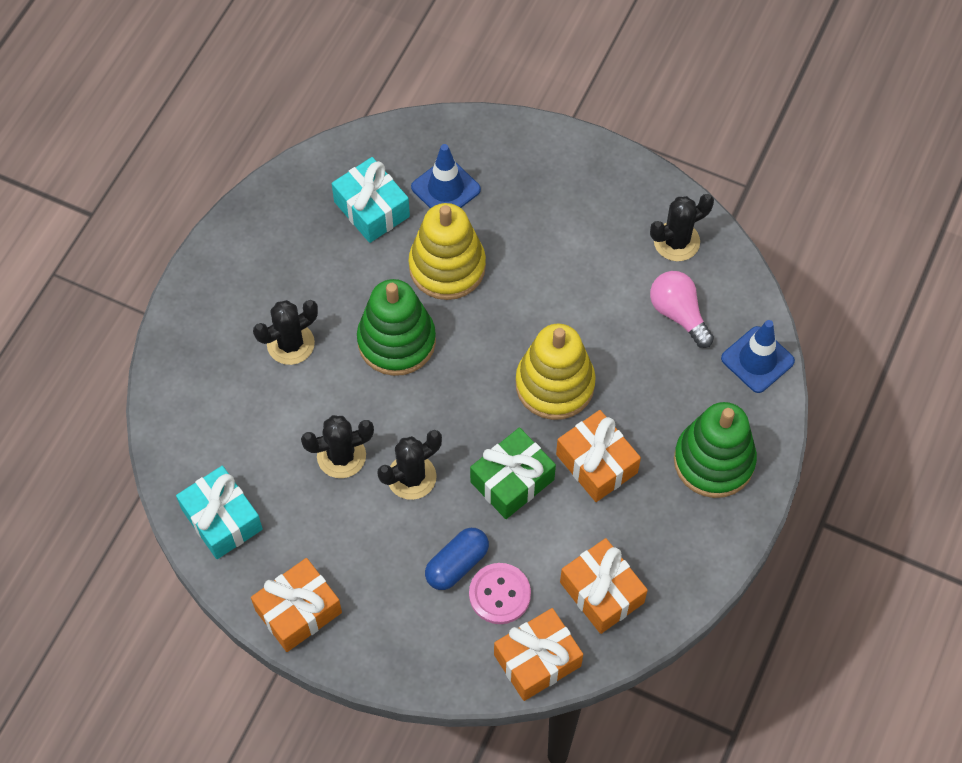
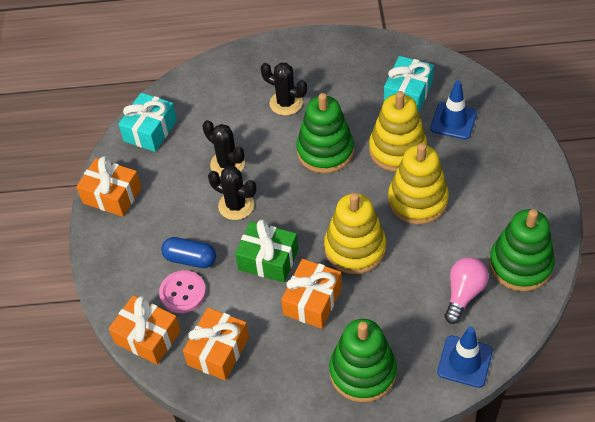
camera: 65 degrees right, 10 degrees down
black cactus [650,194,714,261] -> green stacking toy [489,209,555,292]
none -> yellow stacking toy [388,143,449,225]

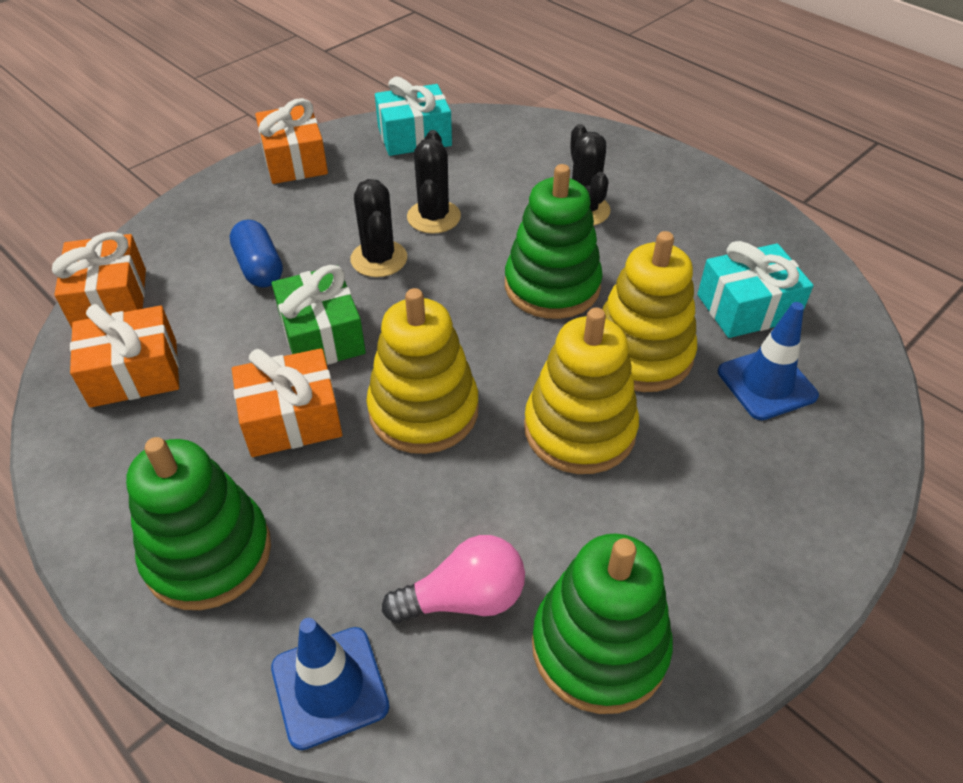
camera: 45 degrees right, 5 degrees down
pink button [159,270,206,313] -> none

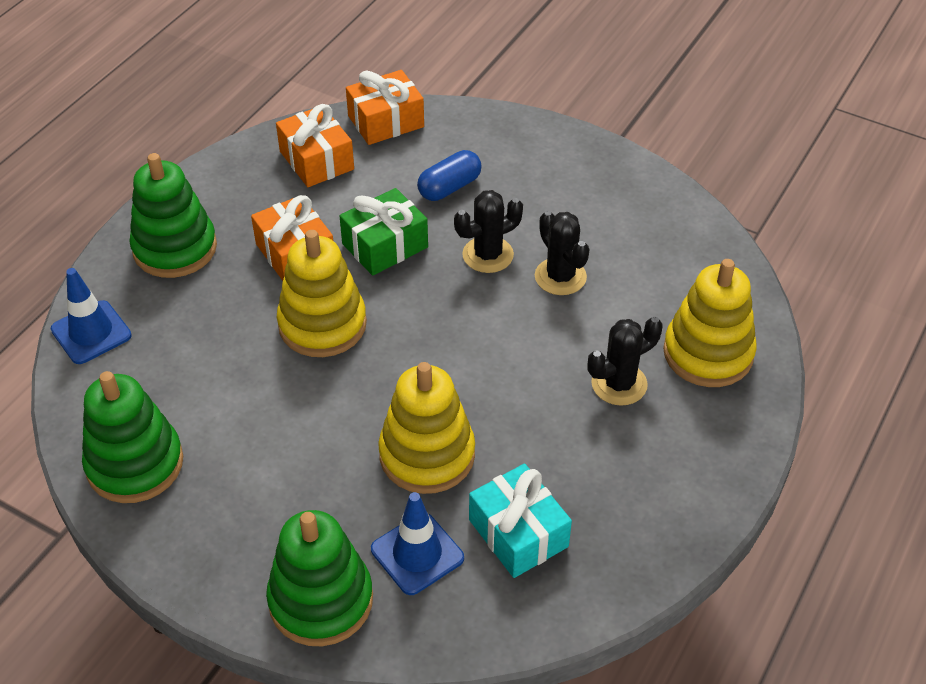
camera: 75 degrees right, 0 degrees up
orange gift [255,98,328,184] -> none
turquoise gift [375,76,452,156] -> none
pink light bulb [382,535,525,623] -> none
black cactus [407,130,461,234] -> black cactus turned 75 degrees clockwise [535,211,589,295]
green stacking toy [505,164,603,319] -> green stacking toy moved to [266,510,373,646]
yellow stacking toy [524,308,639,474] -> yellow stacking toy moved to [663,259,757,387]

